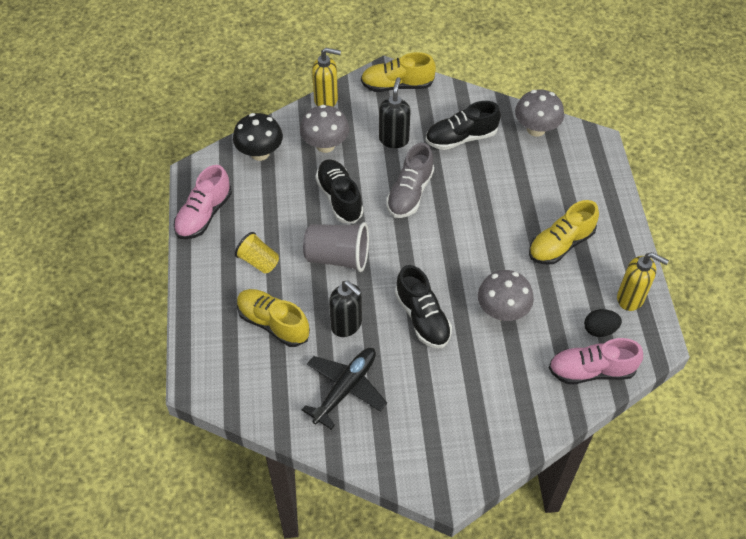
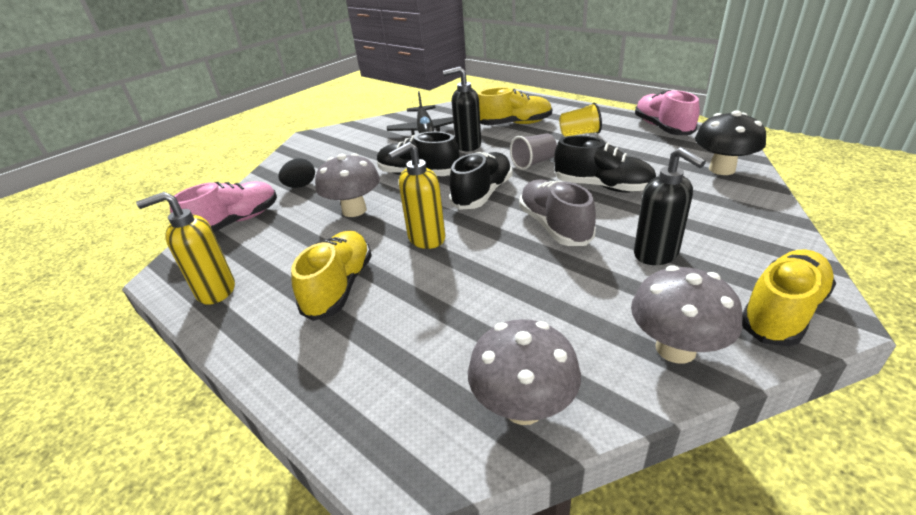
camera: 140 degrees right, 20 degrees down
grey mushroom [300,105,349,153] -> grey mushroom moved to [631,265,743,364]
grey cup [303,222,369,272] -> grey cup [510,133,557,170], size x0.63
yellow soap dispenser [312,48,341,107] -> yellow soap dispenser moved to [388,142,445,249]
black shoe [426,101,501,150] -> black shoe moved to [449,152,512,210]
black egg [584,309,622,337] -> black egg moved to [279,158,315,188]

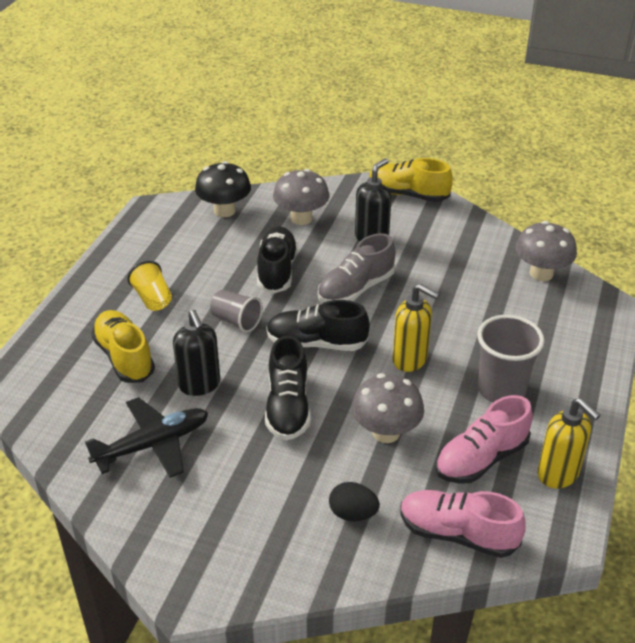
camera: 115 degrees left, 5 degrees up
yellow shoe [291,231,372,321] -> grey cup [477,315,545,403]
grey mushroom [631,265,743,364] -> grey mushroom moved to [273,169,329,225]
pink shoe [635,90,700,135] -> pink shoe moved to [435,395,533,484]

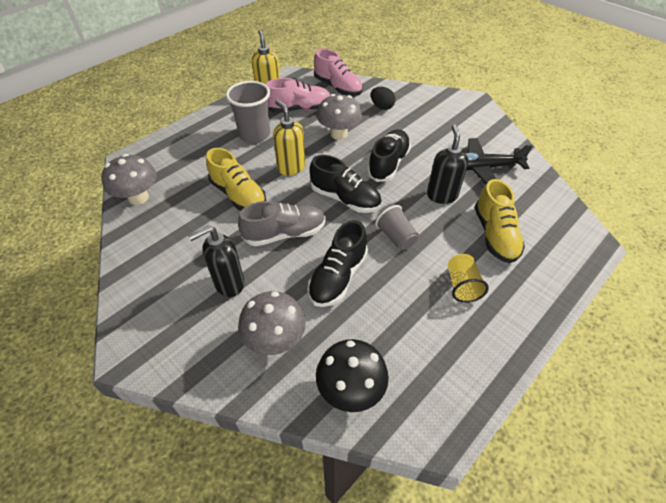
camera: 155 degrees left, 10 degrees up
yellow shoe [369,158,453,202] -> yellow shoe moved to [206,148,266,211]

